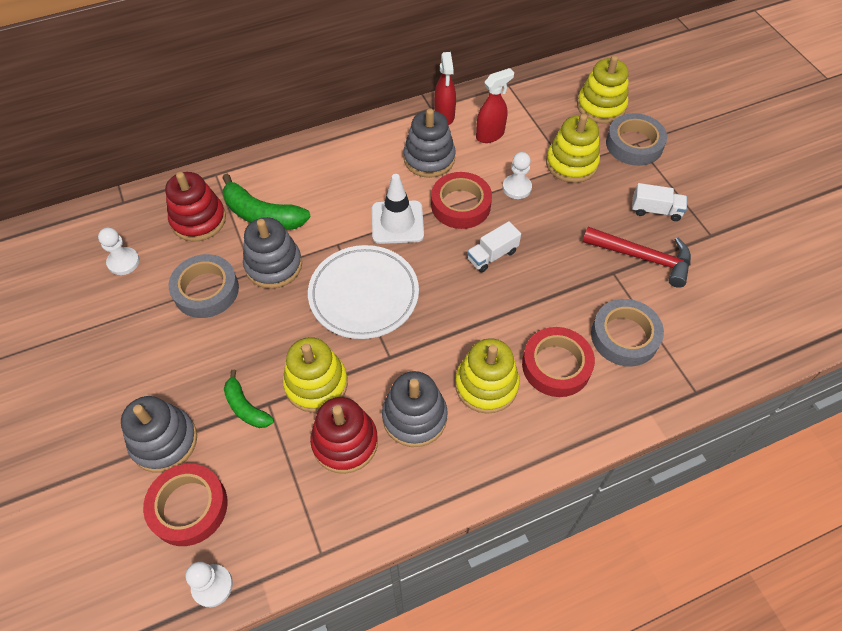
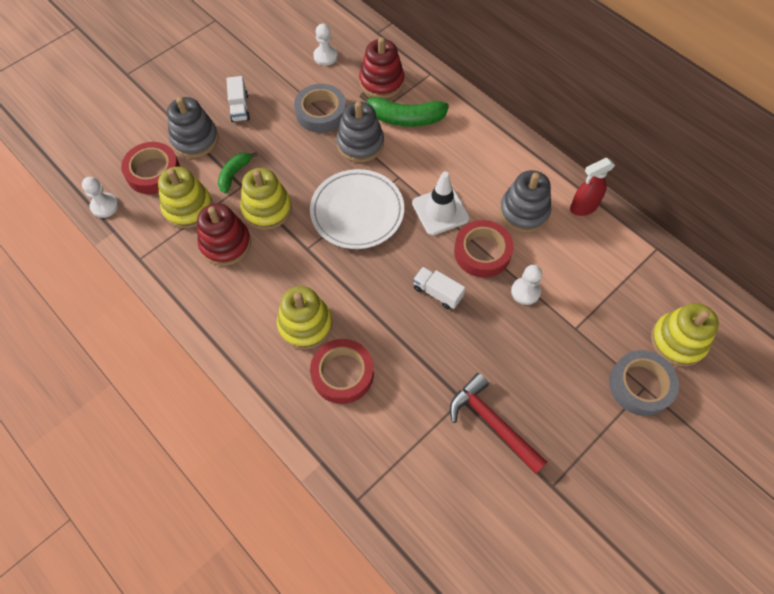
camera: 70 degrees right, 5 degrees up
green banana [222,174,311,230] -> green banana turned 90 degrees counterclockwise [360,93,449,127]
grey stacking toy [382,371,448,447] -> none
red spray bottle [476,68,514,143] -> none
yellow stacking toy [546,114,600,183] -> yellow stacking toy moved to [158,167,213,229]
red hammer [582,227,691,288] -> red hammer turned 135 degrees clockwise [450,373,547,474]
grey tape [591,299,664,367] -> none
white truck [632,183,687,221] -> white truck moved to [227,76,250,122]

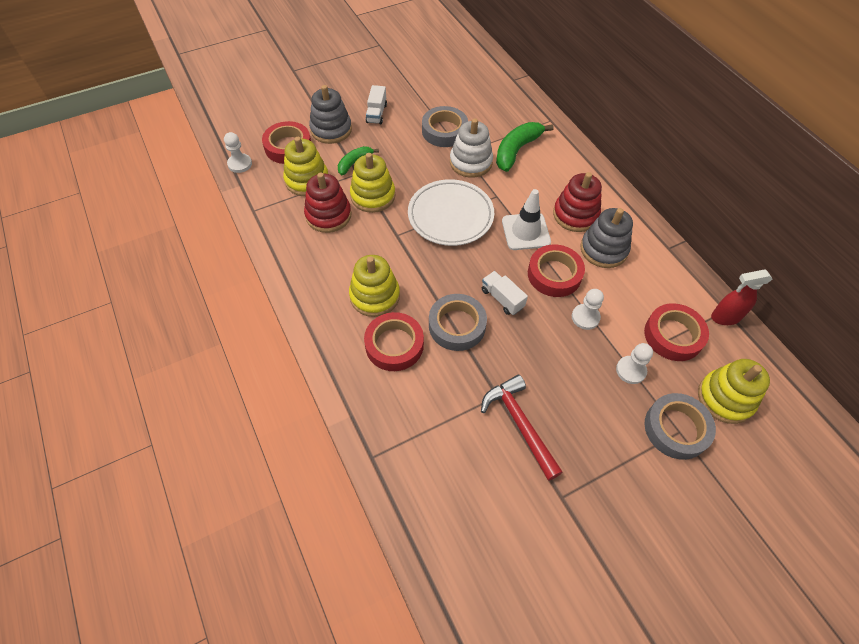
camera: 15 degrees right, 5 degrees down
white pawn [313,24,338,66] -> white pawn moved to [616,343,653,384]
grey stacking toy [336,101,384,162] -> white stacking toy [450,118,493,178]
red stacking toy [359,37,404,99] -> red stacking toy moved to [553,172,602,232]
green banana [360,93,449,127] -> green banana turned 105 degrees clockwise [496,122,553,172]
red spray bottle [570,158,615,216] -> red spray bottle moved to [711,269,773,325]
none -> grey tape [429,294,487,351]
none -> red tape [644,303,709,361]

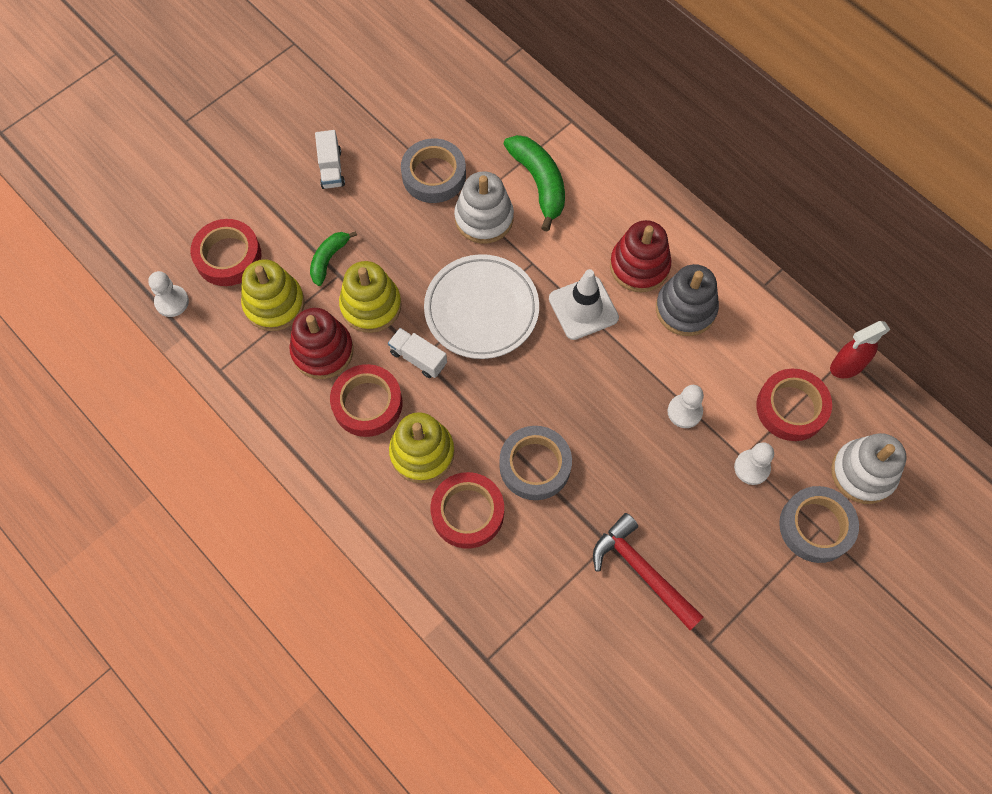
camera: 15 degrees left, 10 degrees up
grey stacking toy [309,85,352,144] -> none
white truck [482,271,528,315] -> white truck moved to [388,328,447,378]
green banana [496,122,553,172] -> green banana turned 135 degrees clockwise [504,135,565,231]
red tape [528,244,585,297] -> red tape moved to [330,364,402,437]
yellow stacking toy [698,359,770,424] -> white stacking toy [831,433,906,504]

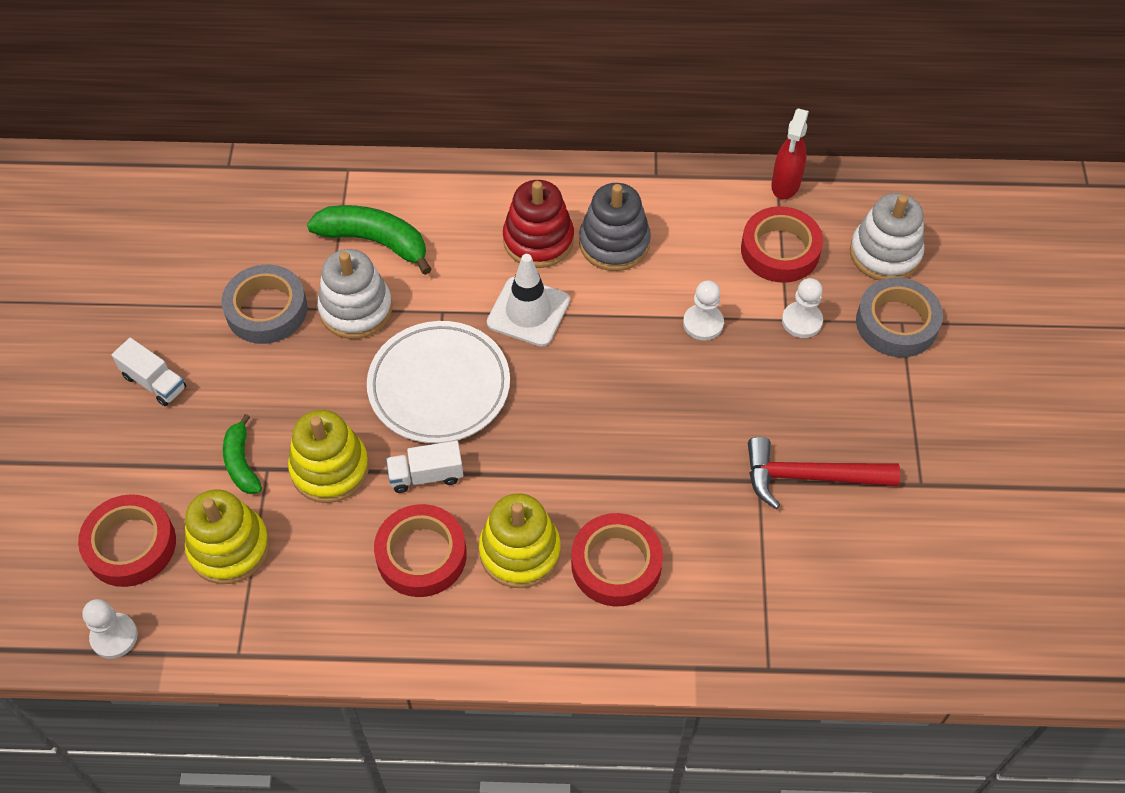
camera: 45 degrees left, 10 degrees down
red stacking toy [289,308,354,379] -> none
grey tape [499,426,572,500] -> none

